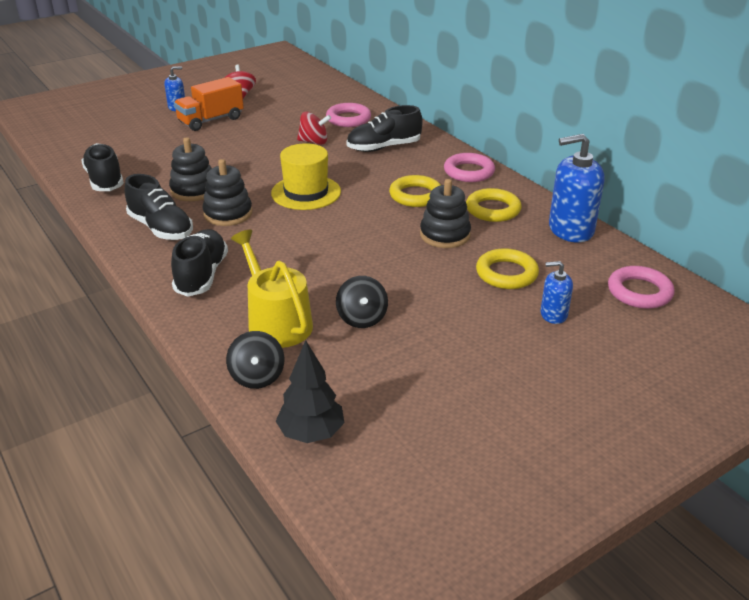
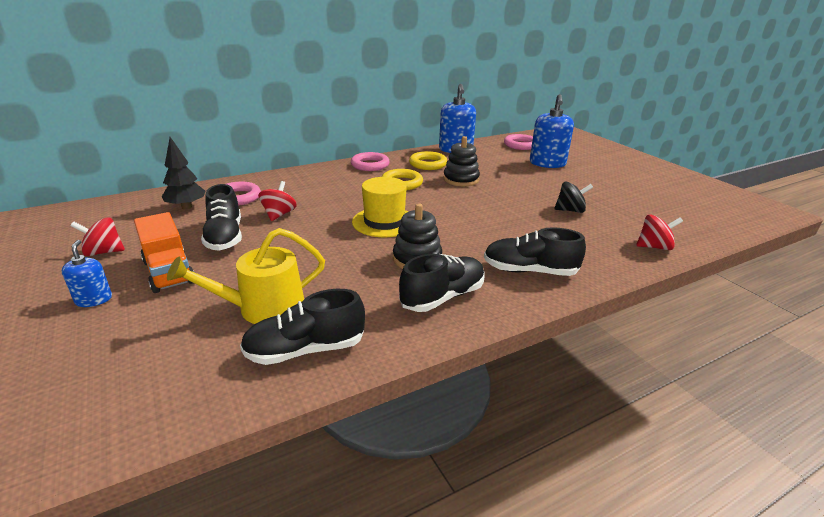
camera: 85 degrees left, 5 degrees down
black stacking toy [169,137,212,201] -> none
black spinning top [226,331,284,389] -> red spinning top [636,215,683,250]
yellow watering can [231,230,313,348] -> yellow watering can moved to [167,228,325,324]
black tree [276,340,344,443] -> black tree moved to [162,137,205,209]
black shoe [347,105,423,152] -> black shoe moved to [201,184,242,251]
yellow ring [476,248,539,289] -> none
blue soap dispenser [541,261,573,324] -> blue soap dispenser [530,94,574,168], size x1.89

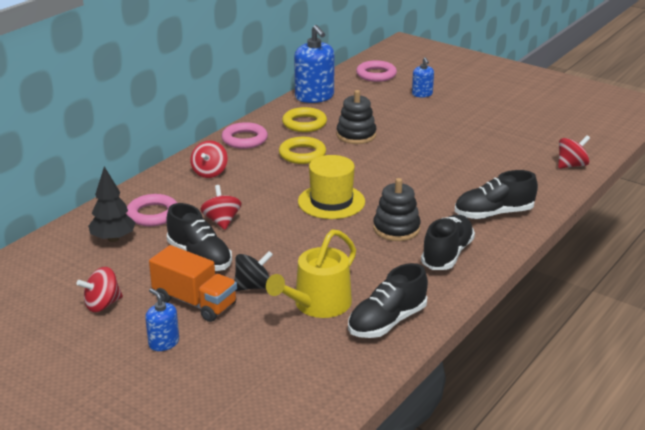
camera: 25 degrees left, 0 degrees up
blue soap dispenser [530,94,574,168] -> blue soap dispenser [412,57,434,97], size x0.53
black spinning top [554,182,593,213] -> black spinning top moved to [235,251,273,291]
none -> red spinning top [190,141,227,178]

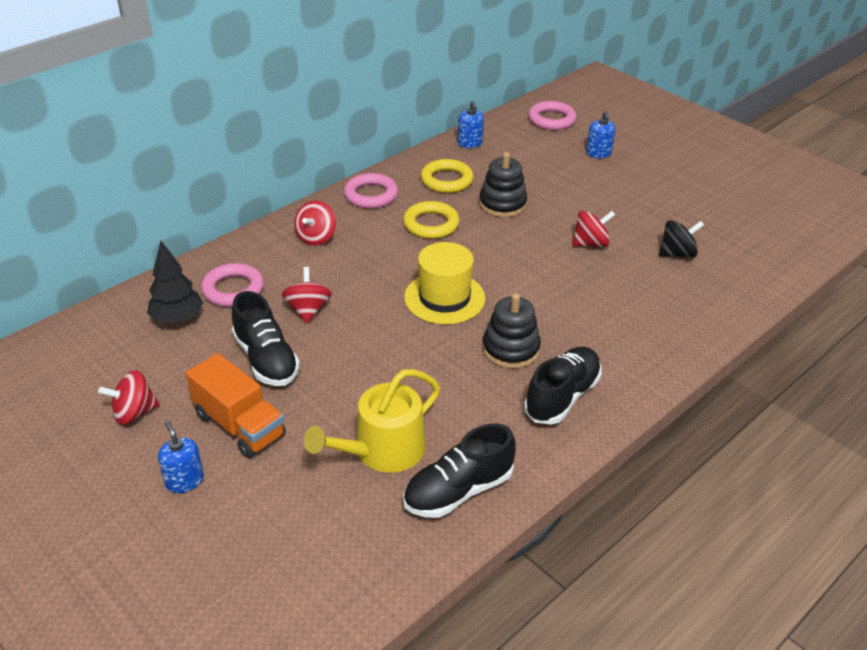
camera: 10 degrees right, 10 degrees up
black spinning top [235,251,273,291] -> black spinning top moved to [659,220,704,258]
blue soap dispenser [294,25,335,103] -> blue soap dispenser [458,101,484,148], size x0.53
black shoe [455,170,538,219] -> none
red spinning top [558,135,590,169] -> red spinning top moved to [572,211,615,247]

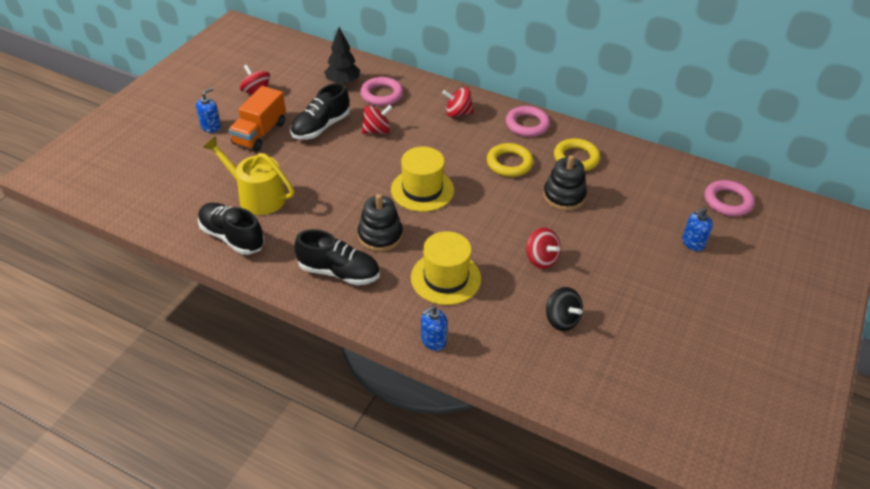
camera: 70 degrees right, 5 degrees up
blue soap dispenser [458,101,484,148] -> blue soap dispenser moved to [421,306,448,351]
none -> yellow hat [411,231,481,305]

